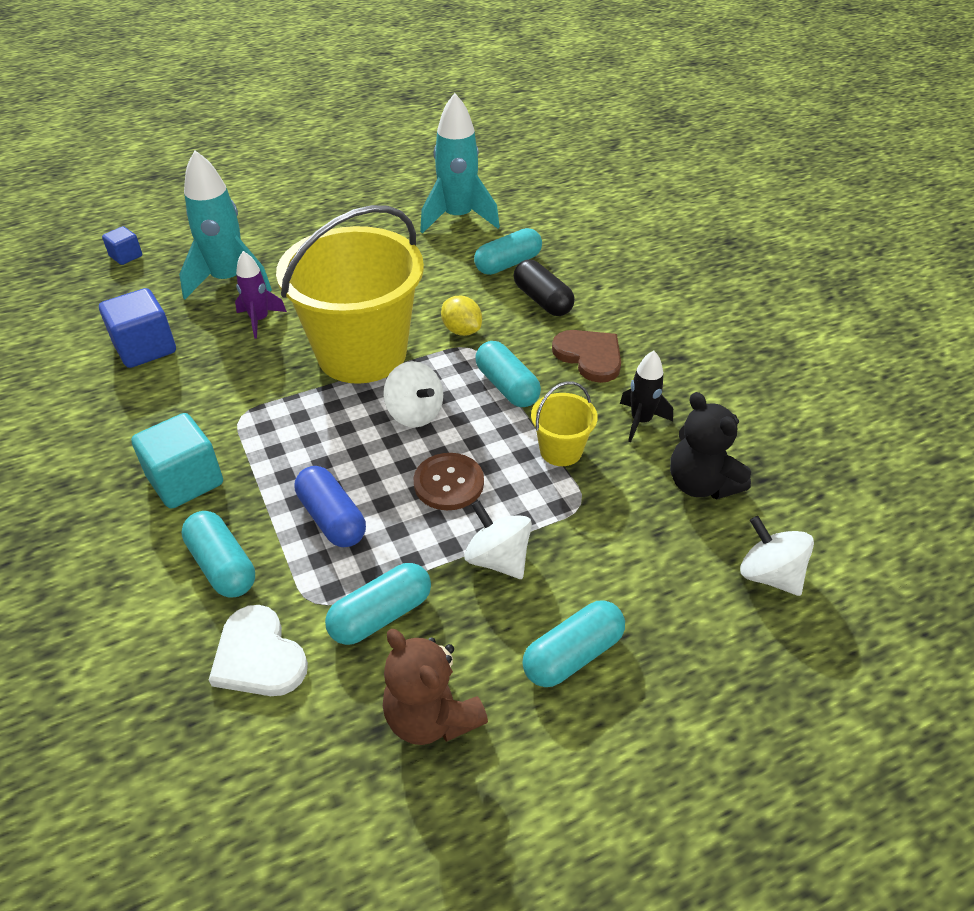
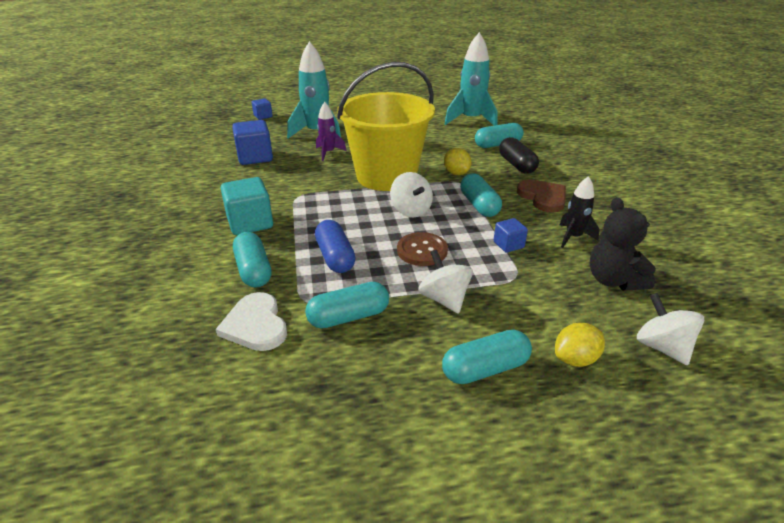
camera: 15 degrees right, 10 degrees down
brown teddy bear [383,629,488,745] -> none
yellow bucket [531,381,598,466] -> blue cube [494,218,528,253]
none -> yellow lemon [555,323,605,367]

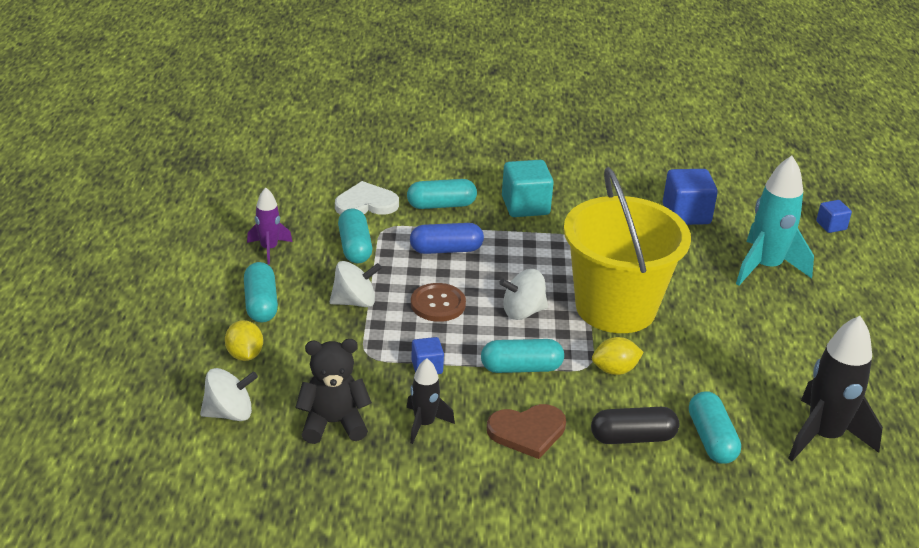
camera: 100 degrees right, 0 degrees up
purple rocket [316,102,347,161] -> purple rocket moved to [247,188,292,264]
turquoise rocket [445,32,497,126] -> black rocket [788,316,883,461]

